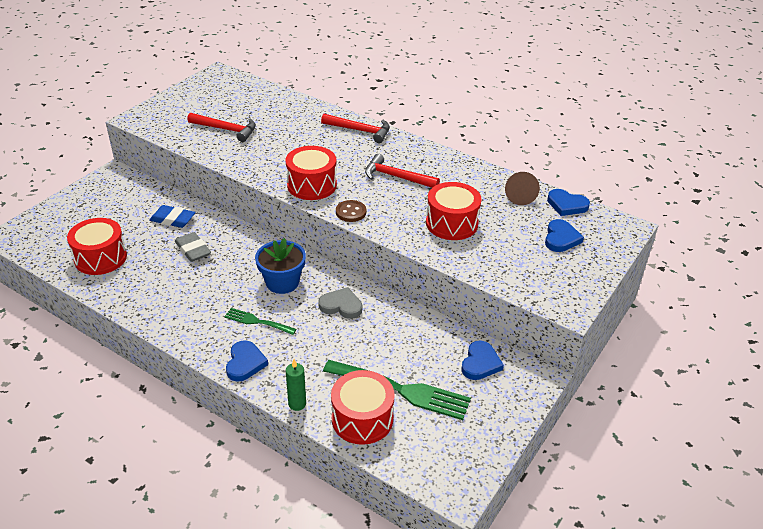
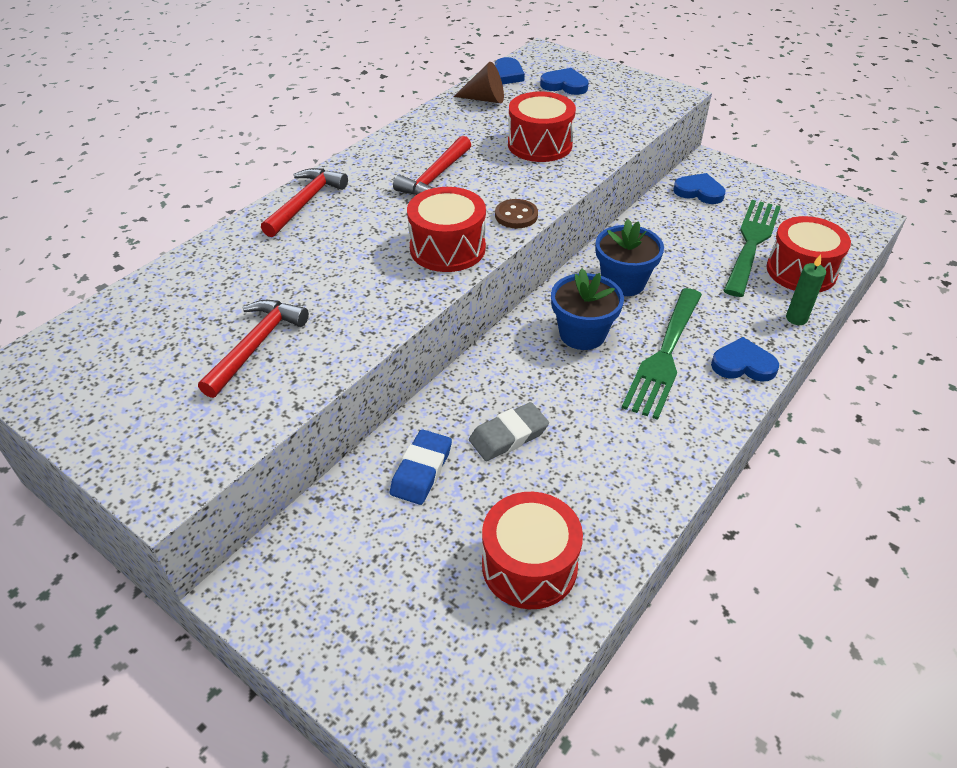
camera: 85 degrees left, 5 degrees up
green fork [224,308,296,335] -> green fork [622,288,702,420], size x1.85
grey heart [318,287,362,319] -> blue flower pot [596,219,664,296]

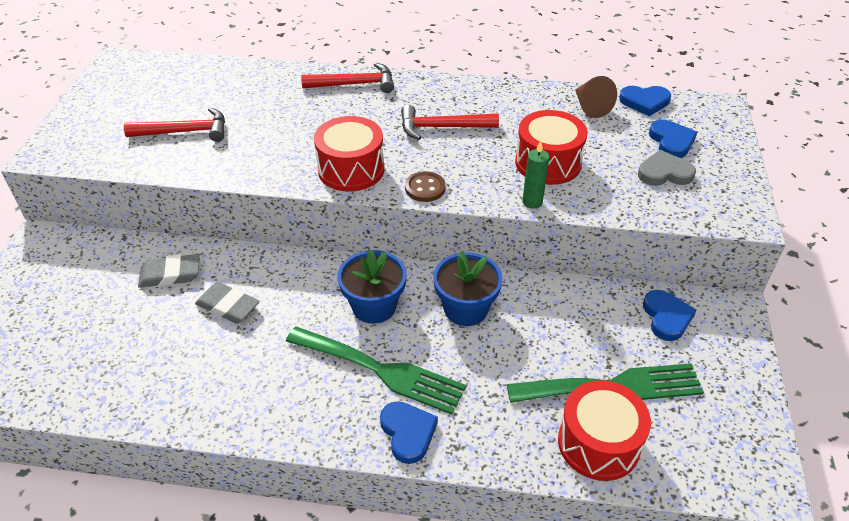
camera: 60 degrees right, 0 degrees up
blue eraser [390,429,452,505] -> grey eraser [138,254,200,288]
red drum [482,492,583,609] -> none
green fork [622,288,702,420] -> green fork turned 150 degrees counterclockwise [286,327,466,415]
green candle [786,254,826,325] -> green candle moved to [522,141,549,209]
none -> grey heart [638,150,696,186]

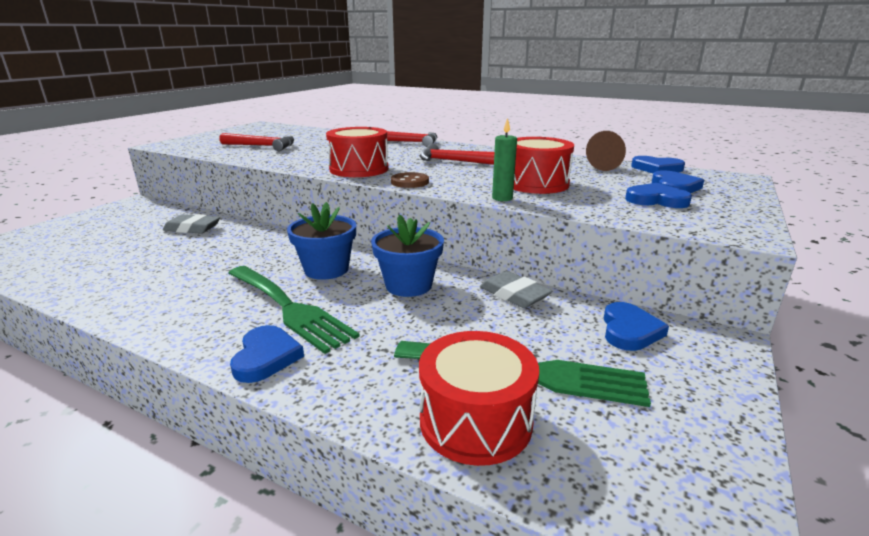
camera: 20 degrees right, 20 degrees down
grey eraser [195,282,260,324] -> grey eraser moved to [480,271,552,308]
grey heart [638,150,696,186] -> blue heart [625,183,692,208]

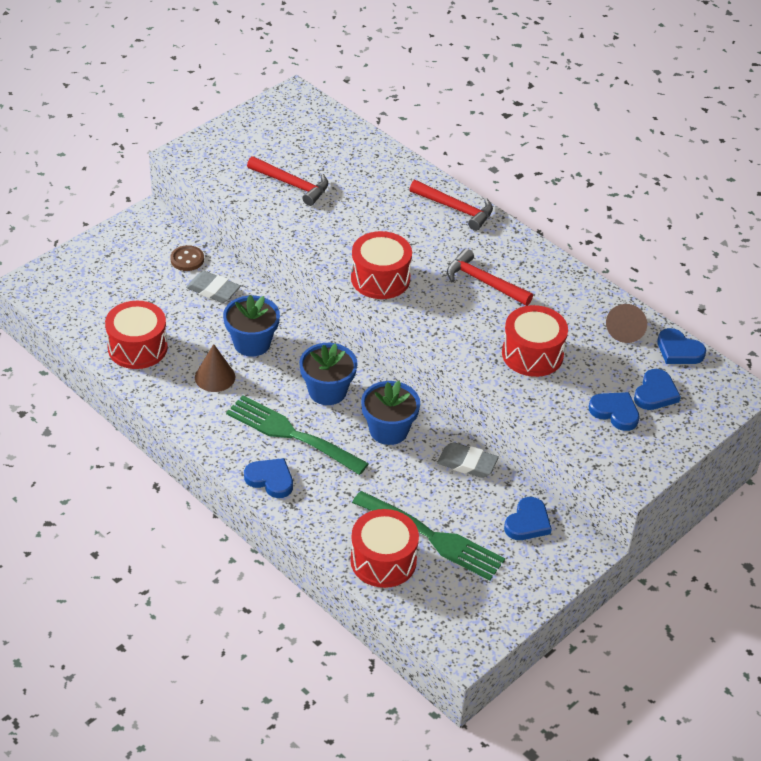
camera: 15 degrees right, 20 degrees up
green fork [228,266,360,354] -> green fork turned 150 degrees clockwise [226,395,369,475]
blue heart [230,325,304,383] -> blue heart turned 75 degrees counterclockwise [244,458,293,498]
brown button [391,172,429,188] -> brown button moved to [170,245,204,271]
grey eraser [480,271,552,308] -> grey eraser turned 45 degrees counterclockwise [437,442,499,478]
green candle [492,118,517,201] -> none
none -> red drum [105,301,168,369]
none -> brown cone [195,344,235,392]
none -> blue flower pot [223,295,280,357]

